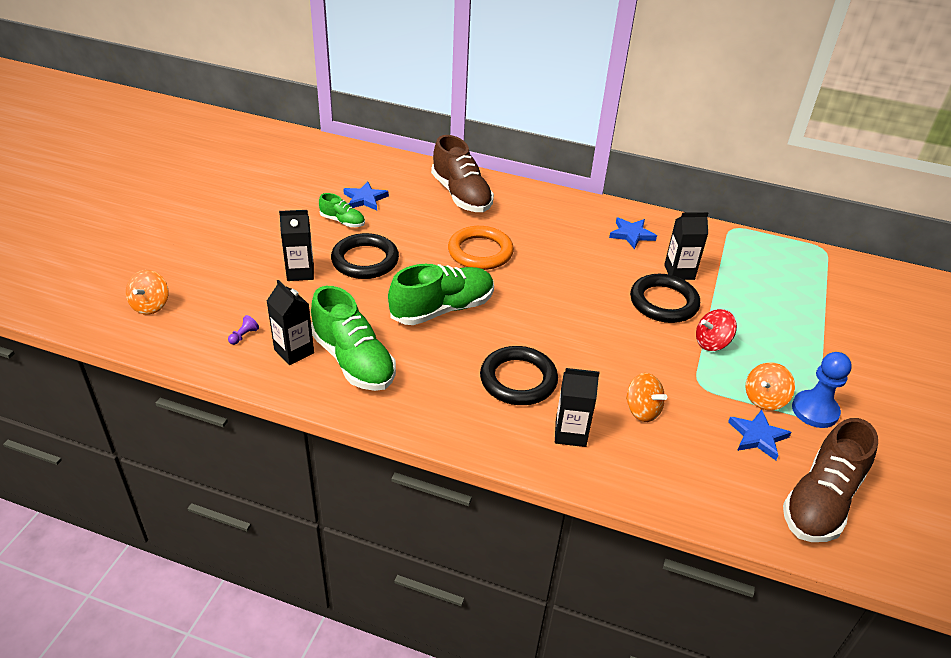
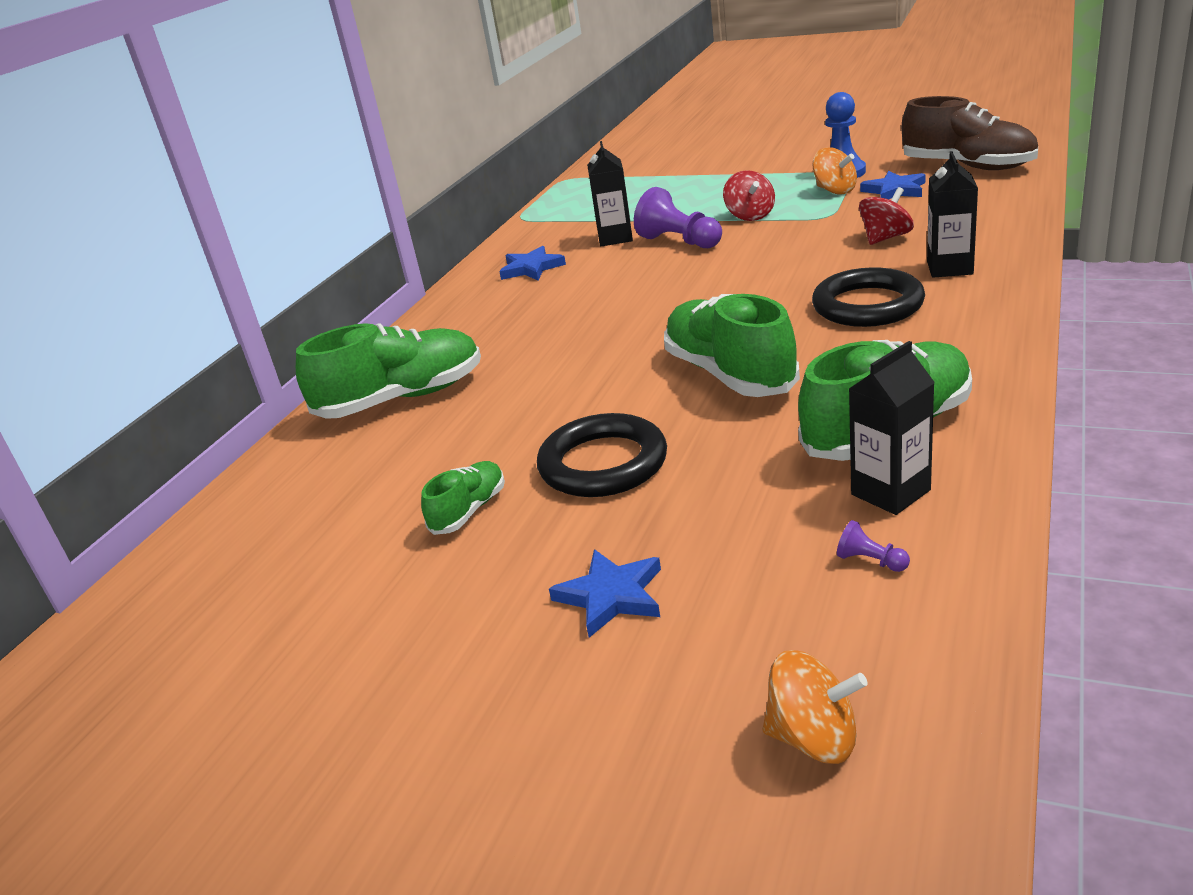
camera: 80 degrees left, 10 degrees down
black carton [279,210,314,281] -> none
blue star [343,181,389,210] -> blue star moved to [549,549,661,638]
brown shoe [431,135,494,212] -> green shoe [296,323,481,419]
orange ring [448,226,514,270] -> none
orange spinning top [626,373,667,422] -> red spinning top [859,187,914,245]
black ring [630,274,700,323] -> purple pawn [634,187,722,248]

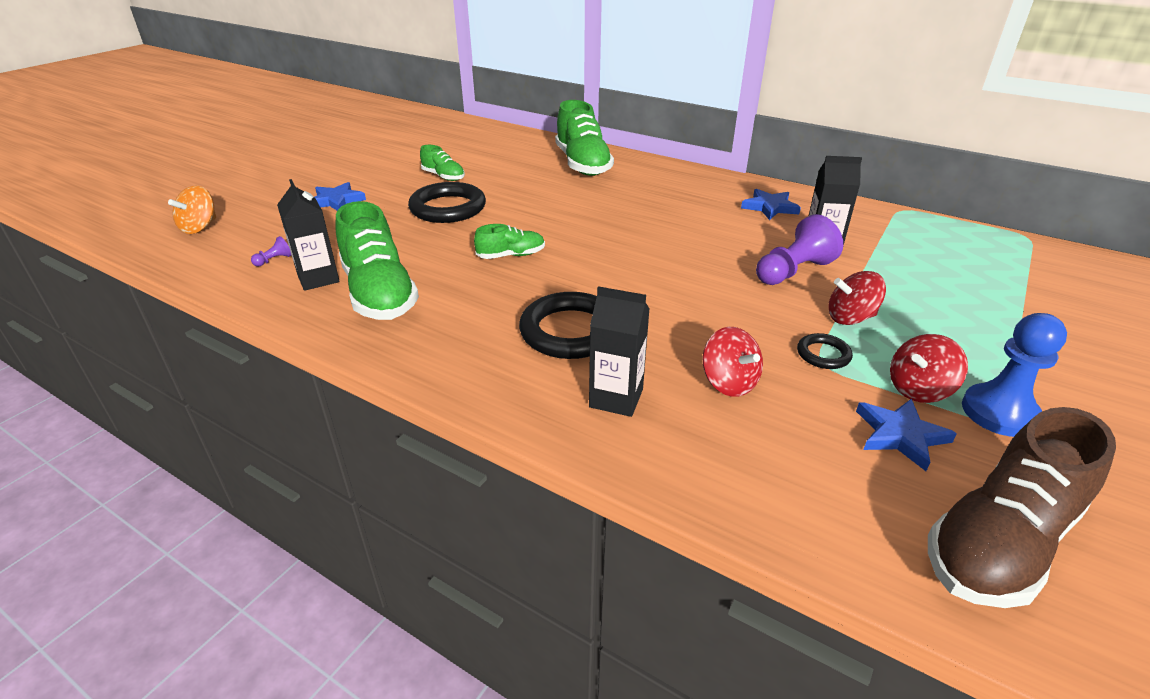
camera: 95 degrees right, 5 degrees up
green shoe [664,294,800,397] -> green shoe [474,224,545,259], size x0.51
orange spinning top [813,147,857,194] -> red spinning top [890,334,968,403]
none -> black ring [797,333,853,369]

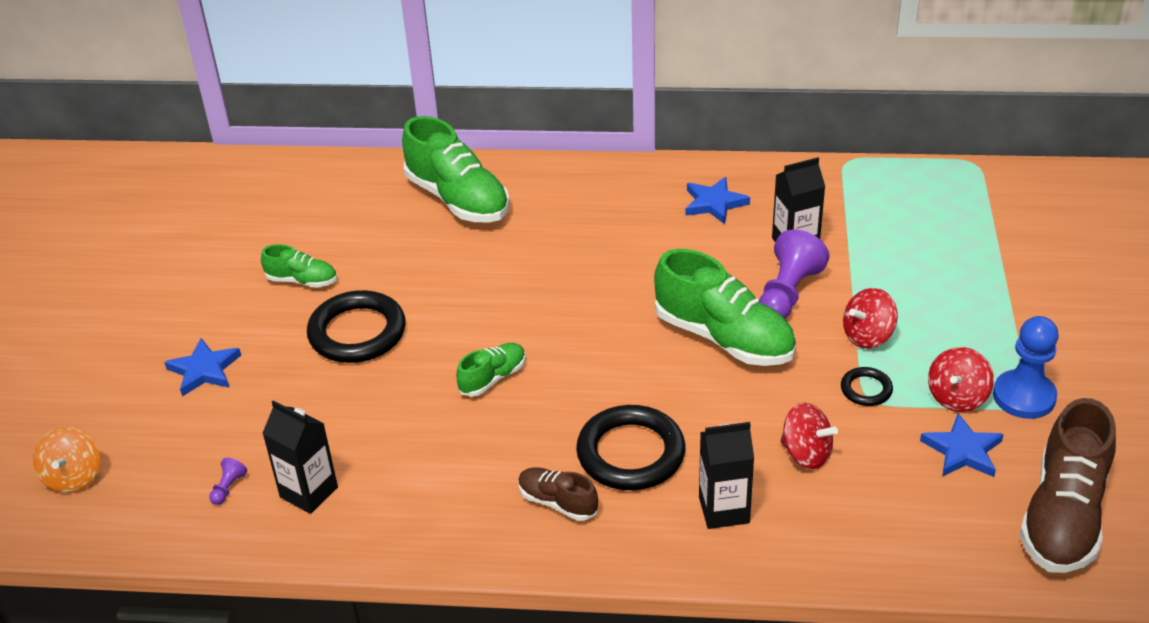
camera: 25 degrees left, 5 degrees up
green shoe [335,201,419,320] -> green shoe moved to [654,249,796,366]
none -> brown shoe [518,467,598,521]

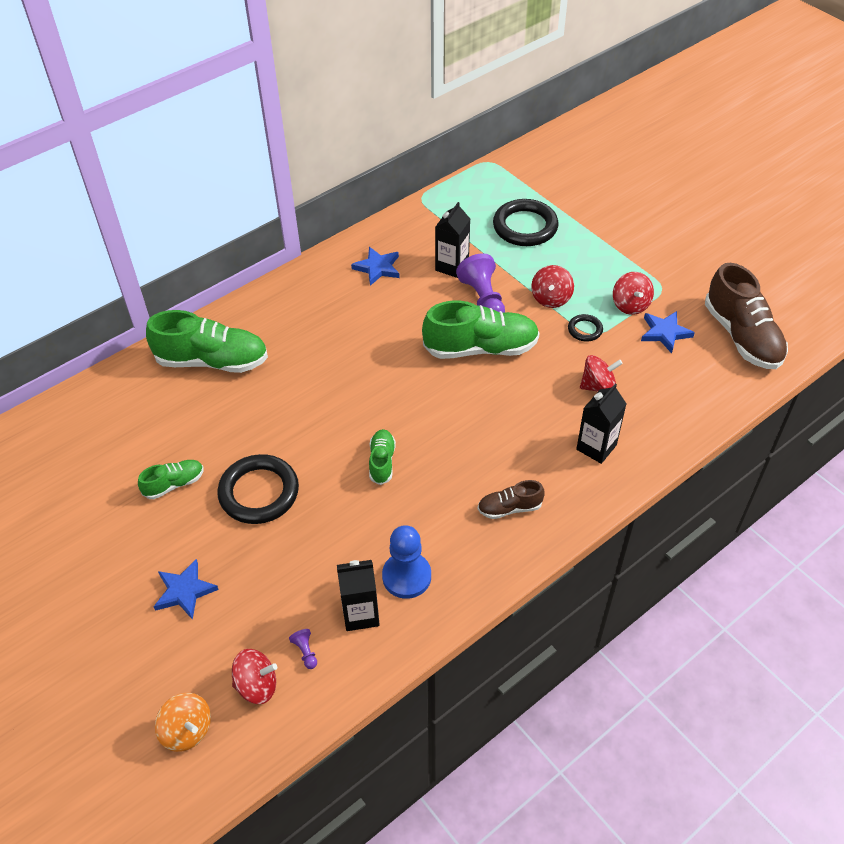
camera: 45 degrees left, 10 degrees up
black ring [576,405,686,490] -> black ring moved to [493,199,558,246]
blue pawn [993,316,1059,419] -> blue pawn moved to [382,525,431,599]
none -> red spinning top [232,649,277,704]

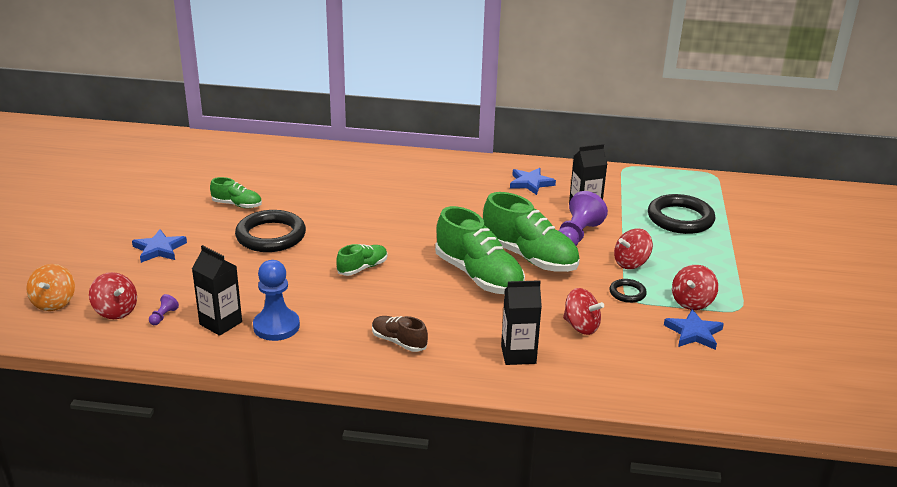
camera: 45 degrees right, 20 degrees down
green shoe [146,310,268,373] -> green shoe moved to [435,206,525,294]
brown shoe [705,263,788,369] -> none

